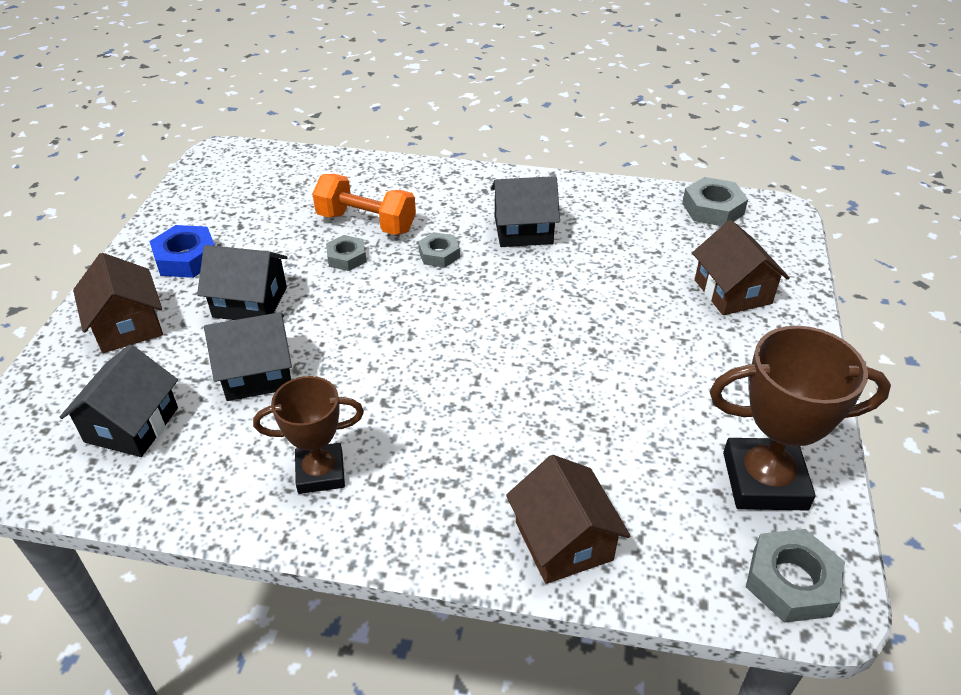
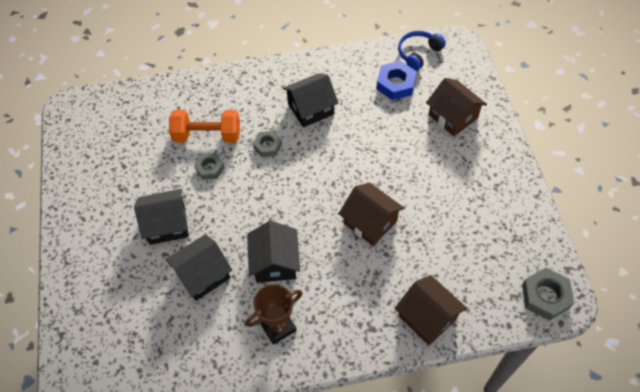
camera: 20 degrees left, 15 degrees up
black house [60,344,178,457] -> black house moved to [247,221,300,283]
brown house [73,253,163,353] -> brown house moved to [339,183,404,246]
blue nut [149,225,215,278] -> blue nut moved to [376,61,417,100]
grey nut [682,177,748,226] -> blue headphones [398,31,446,71]
brown trophy [710,326,891,510] -> none

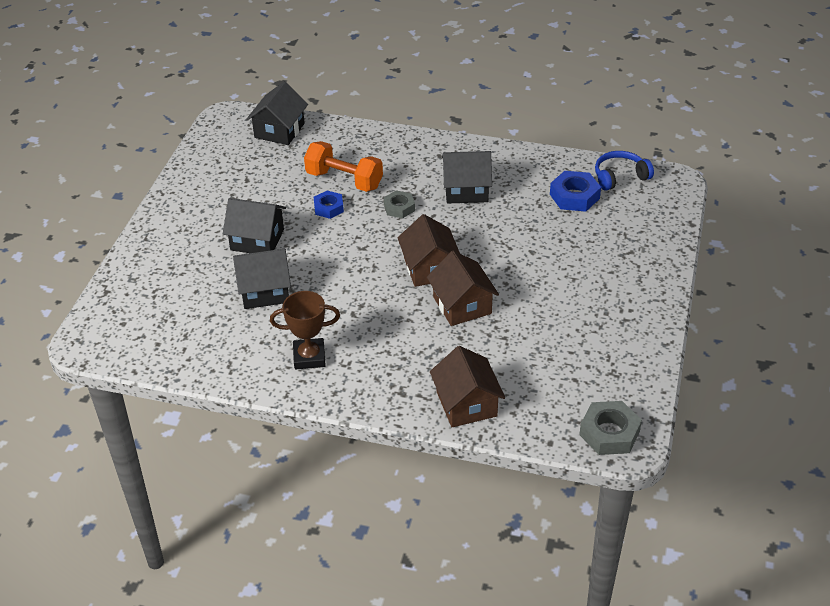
camera: 25 degrees right, 15 degrees down
grey nut [194,153,225,180] -> blue nut [314,191,344,219]
black house [247,221,300,283] -> black house moved to [246,82,308,145]
brown house [426,78,487,136] -> brown house moved to [398,214,460,287]

